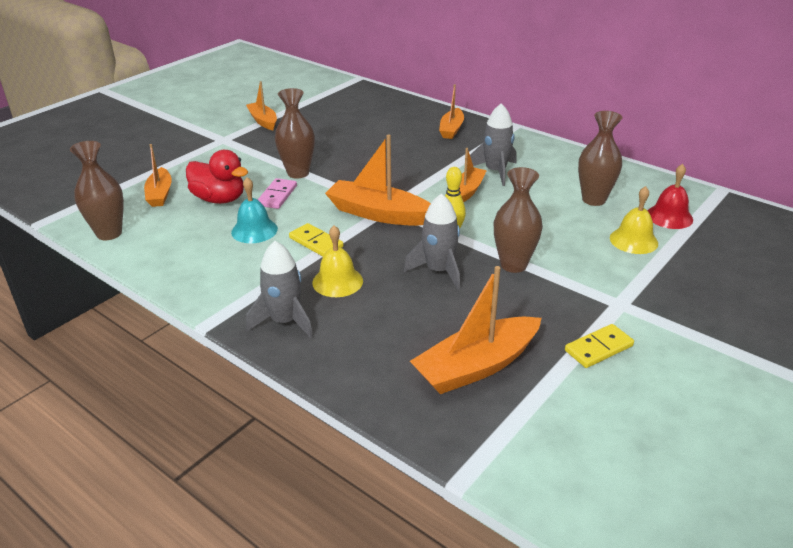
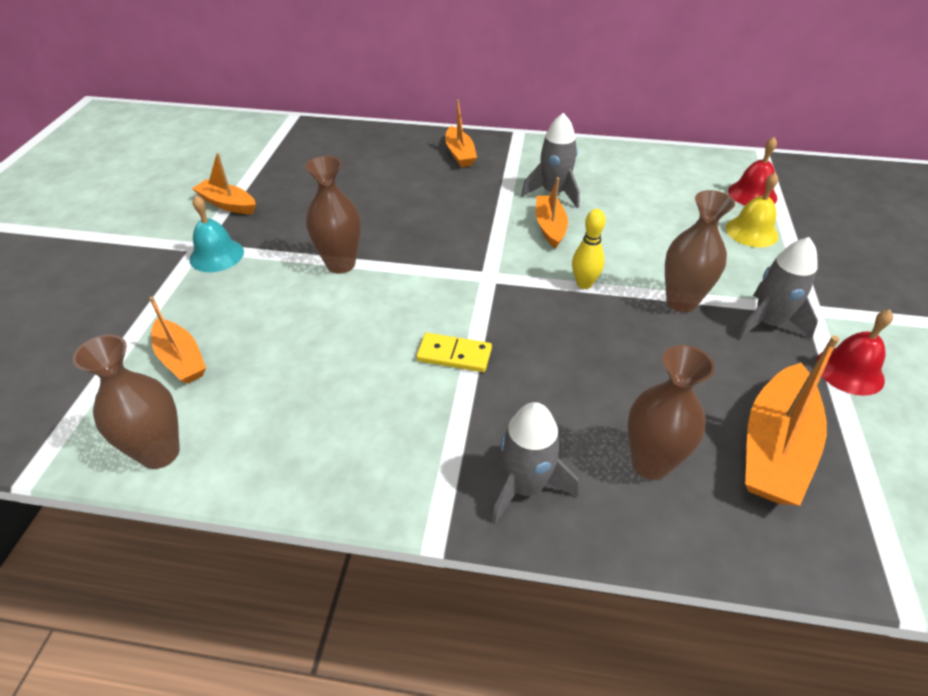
camera: 30 degrees left, 10 degrees up
red duck [186,150,248,204] -> none
turquoise bell [231,177,278,243] -> turquoise bell moved to [189,196,244,272]
pink domino [258,178,297,209] -> none
yellow bell [312,225,363,297] -> none
orange boat [325,135,431,226] -> none
grey rocket [404,193,460,290] -> grey rocket moved to [737,237,818,339]
yellow domino [565,324,634,368] -> red bell [816,310,893,396]
brown vase [578,111,622,206] -> brown vase moved to [627,345,715,480]

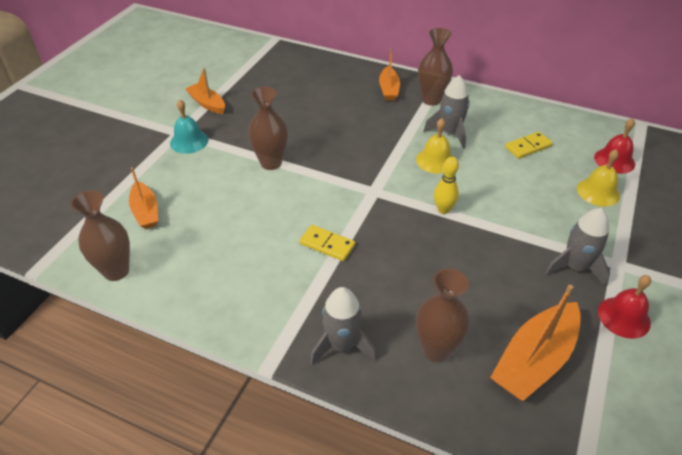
camera: 15 degrees right, 0 degrees up
orange boat [536,177,568,249] -> yellow bell [416,118,453,174]
brown vase [665,190,735,312] -> brown vase moved to [418,28,453,106]
none -> yellow domino [505,132,553,159]

